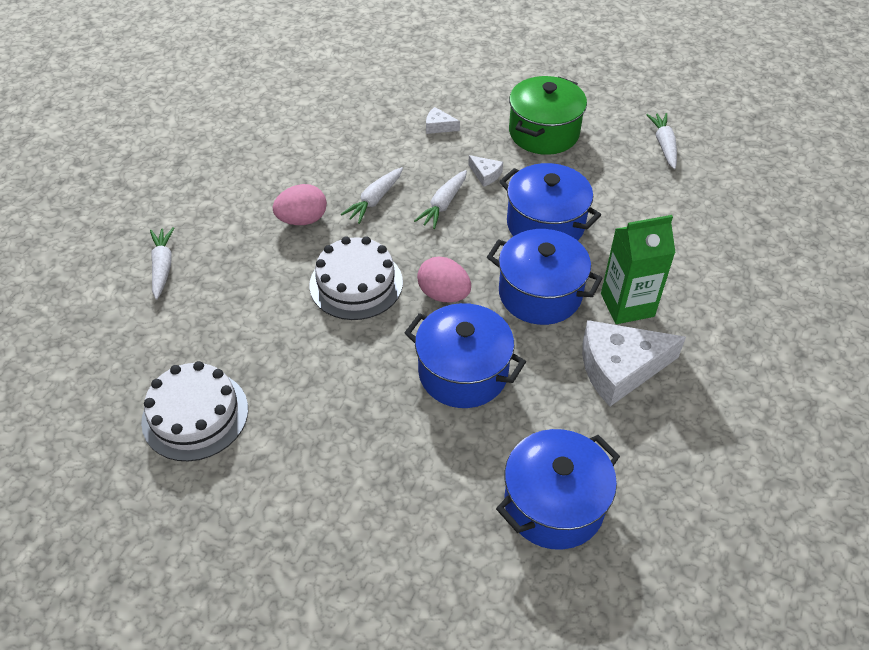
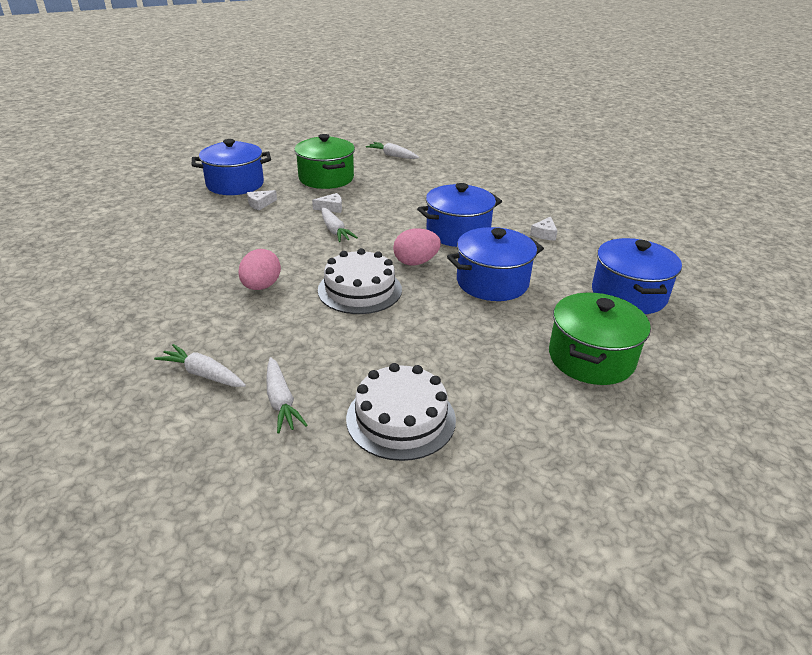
camera: 55 degrees left, 15 degrees down
white carrot [341,167,403,224] -> white carrot moved to [266,357,308,434]
blue pot [499,163,601,240] -> blue pot moved to [192,139,271,195]
white cheese [582,320,686,406] -> white cheese [530,217,558,241], size x0.44
green carton [601,215,676,324] -> none
none -> green pot [549,293,651,385]

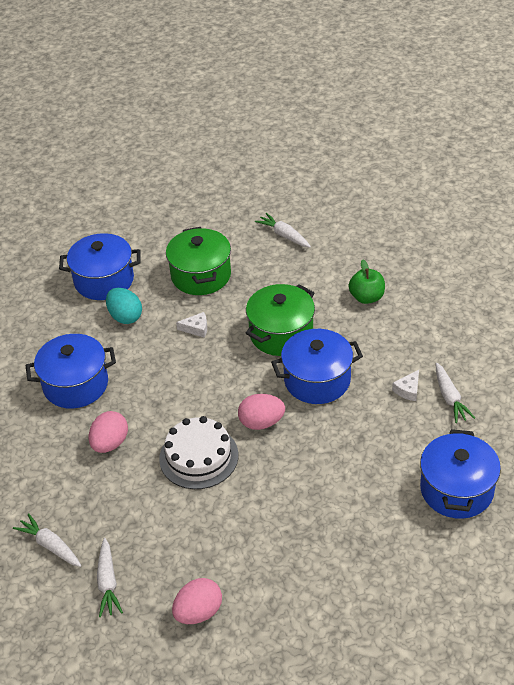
camera: 15 degrees right, 10 degrees up
white cheese [247,190,277,210] -> turquoise egg [106,288,142,324]
white carrot [321,207,358,242] -> white carrot moved to [436,363,475,423]
white cake [346,363,456,461] -> pink egg [172,578,222,624]
blue pot [447,227,544,301] -> blue pot moved to [25,334,116,409]
green pot [549,293,651,385] -> green pot moved to [246,284,315,356]
none -> green apple [349,260,385,304]

